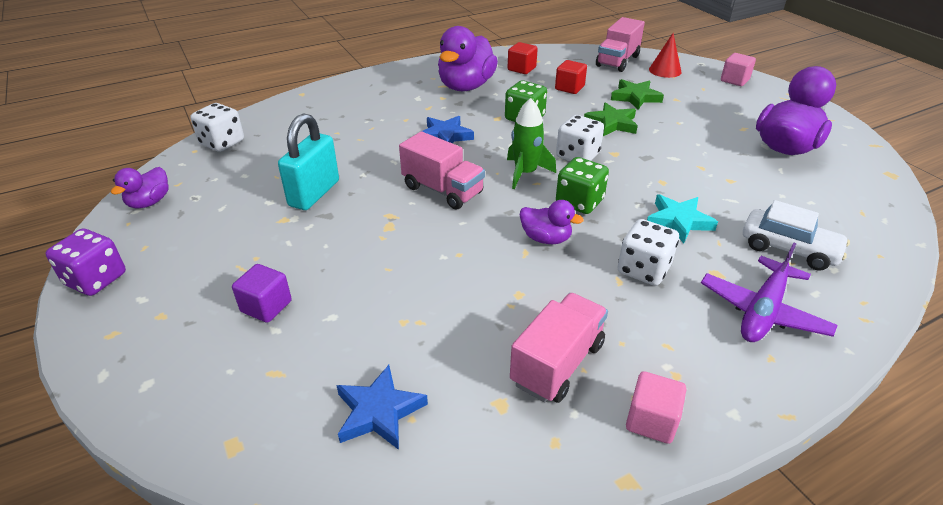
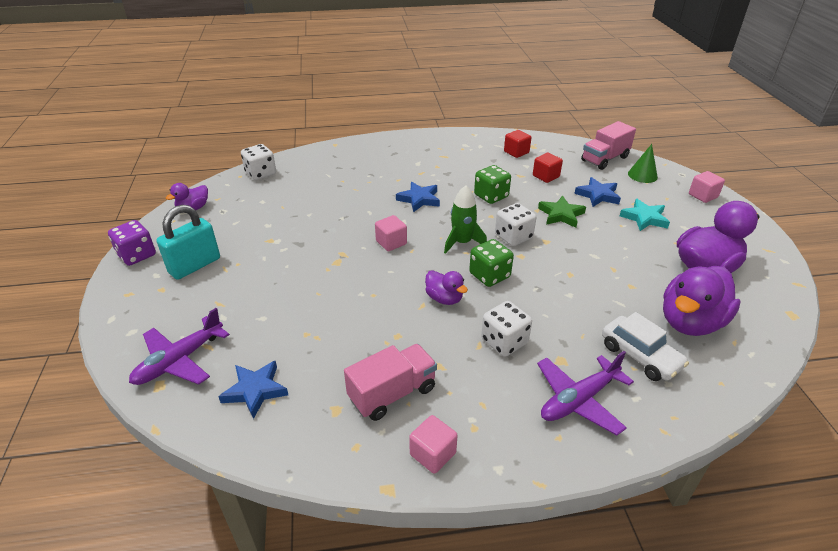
camera: 20 degrees right, 0 degrees up
purple cube [232,264,292,323] -> none
turquoise padlock [278,113,339,210] -> turquoise padlock moved to [156,205,220,280]
pink truck [399,131,485,210] -> pink cube [375,215,407,251]
purple duck [438,26,498,91] -> purple duck moved to [663,266,741,336]
green star [611,79,664,110] -> blue star [574,177,621,207]
turquoise star [647,195,718,243] -> turquoise star moved to [620,199,670,231]
red cone [649,33,682,78] -> green cone [628,144,658,183]
none -> purple plane [129,308,230,385]

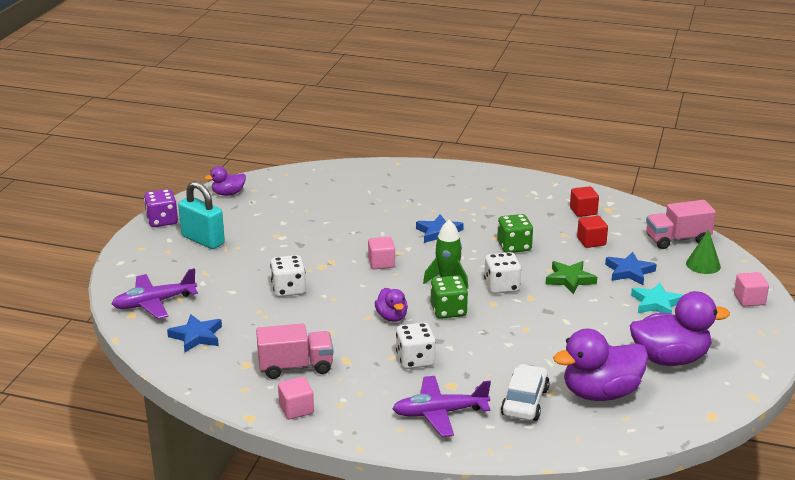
camera: 25 degrees right, 10 degrees down
turquoise padlock [156,205,220,280] -> turquoise padlock turned 60 degrees clockwise [178,181,225,249]
white dice [241,144,276,180] -> white dice moved to [270,255,306,297]
white car [602,312,689,381] -> white car turned 150 degrees counterclockwise [501,364,550,421]

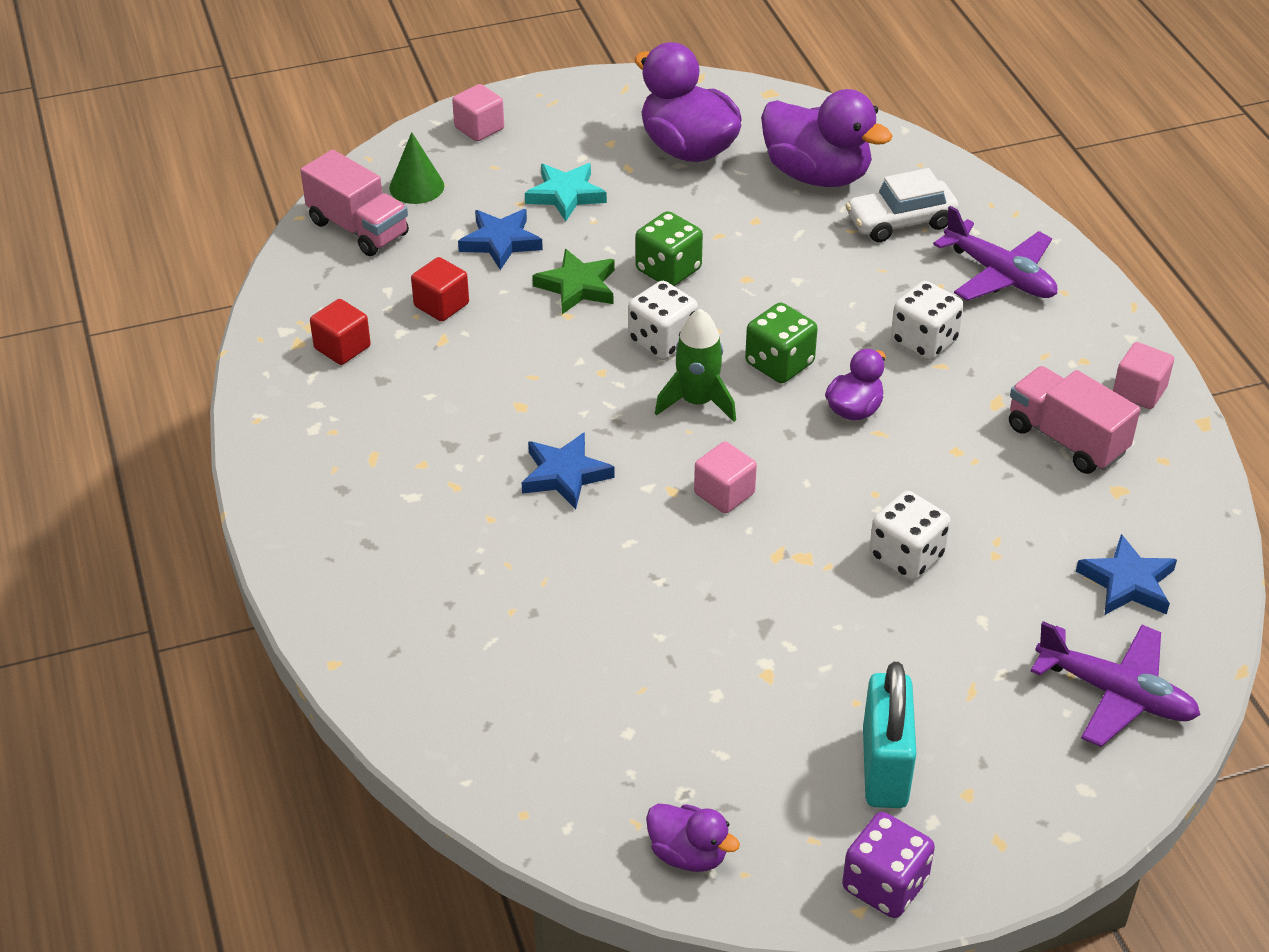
camera: 125 degrees left, 15 degrees up
green dice [497,214,533,253] -> green dice moved to [635,211,703,286]

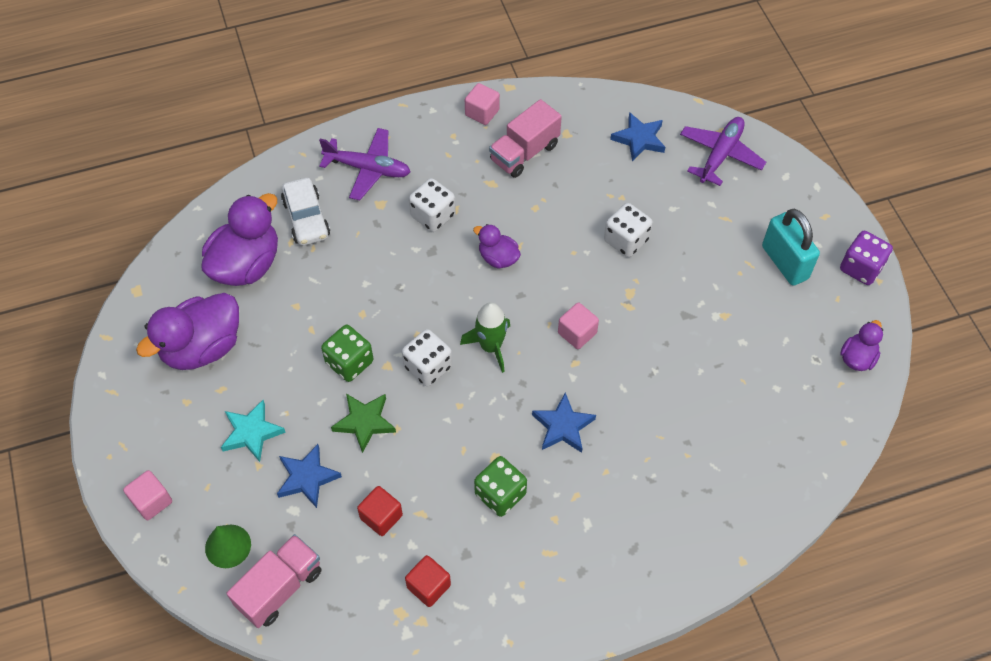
camera: 90 degrees left, 15 degrees up
green dice [745,302,818,383] -> green dice moved to [474,456,527,517]
turquoise padlock [863,662,916,808] -> turquoise padlock turned 60 degrees clockwise [762,209,820,286]
purple plane [933,206,1057,301] -> purple plane turned 60 degrees clockwise [319,128,411,200]

